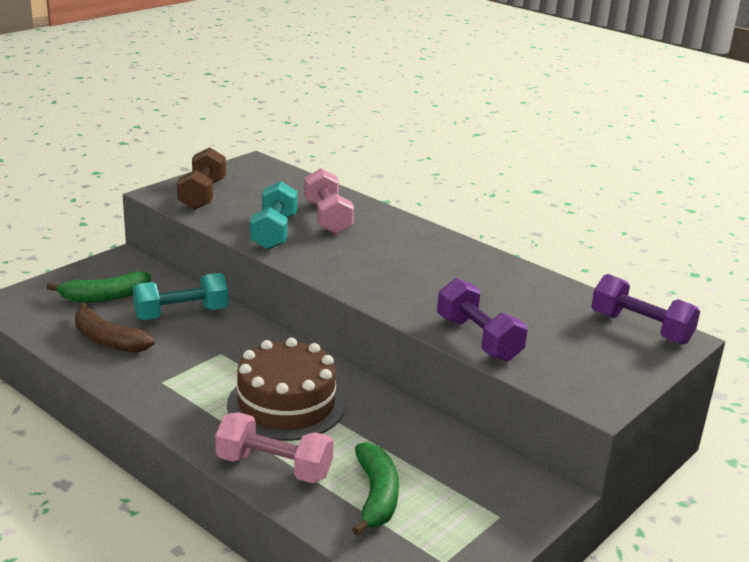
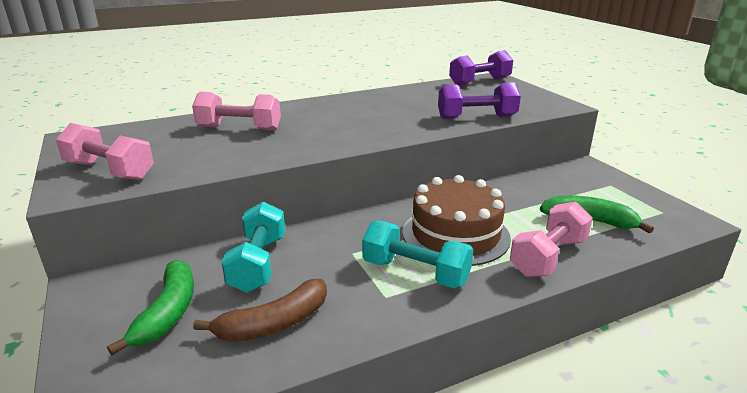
camera: 65 degrees left, 0 degrees up
brown dumbbell [177,148,226,210] -> pink dumbbell [56,123,154,180]
turquoise dumbbell [250,181,298,250] -> turquoise dumbbell moved to [362,221,474,288]

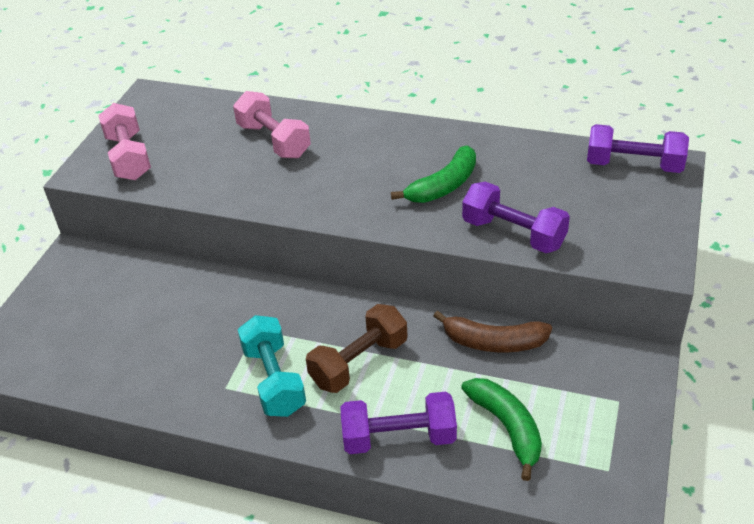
camera: 45 degrees right, 15 degrees up
green banana [107,260,194,355] -> green banana moved to [391,145,476,203]
brown banana [193,279,327,342] -> brown banana moved to [433,311,552,353]
turquoise dumbbell [221,201,285,293] -> none
brown cake [402,175,511,266] -> brown dumbbell [306,304,407,393]
pink dumbbell [510,202,593,277] -> purple dumbbell [340,391,457,454]

